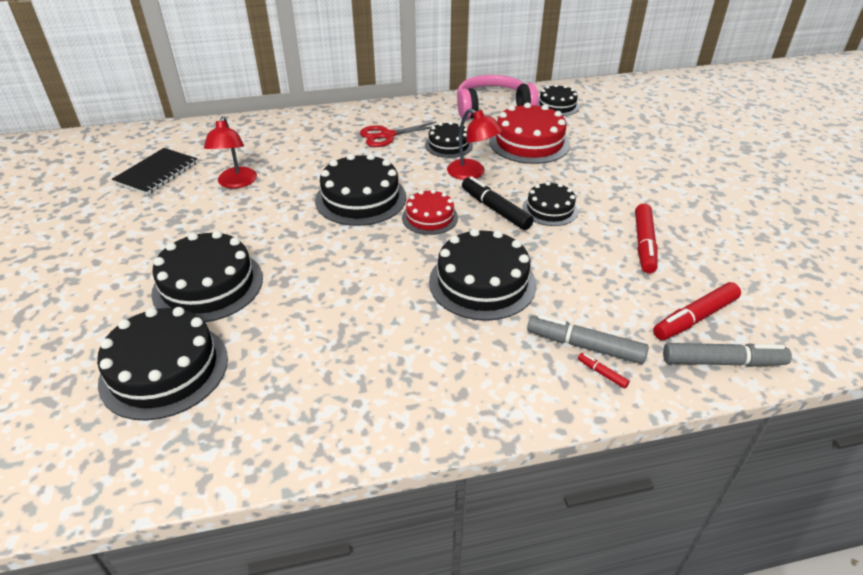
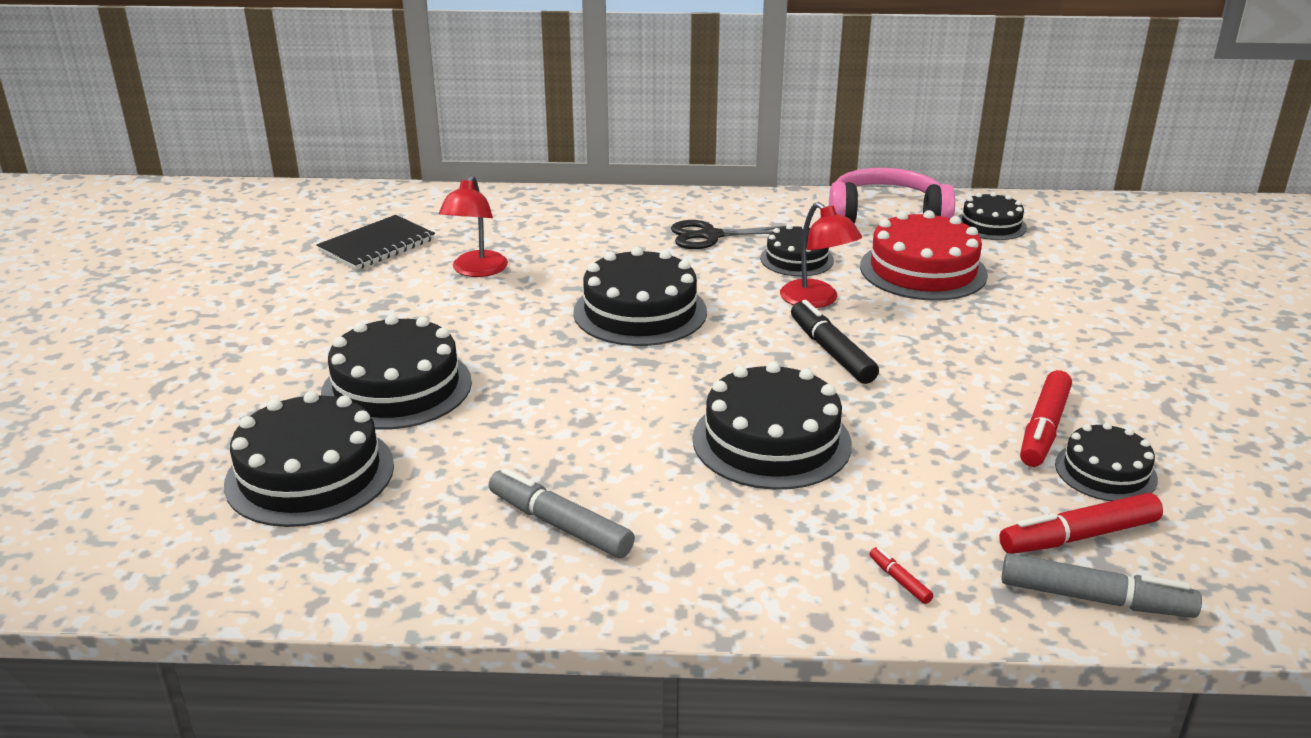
camera: 15 degrees right, 10 degrees down
red scissors [360,121,437,147] -> black scissors [671,220,787,249]
red cake [402,189,458,235] -> none
black cake [522,182,578,226] -> black cake moved to [1055,423,1158,501]
grey marker [527,314,649,364] -> grey marker moved to [489,468,635,558]

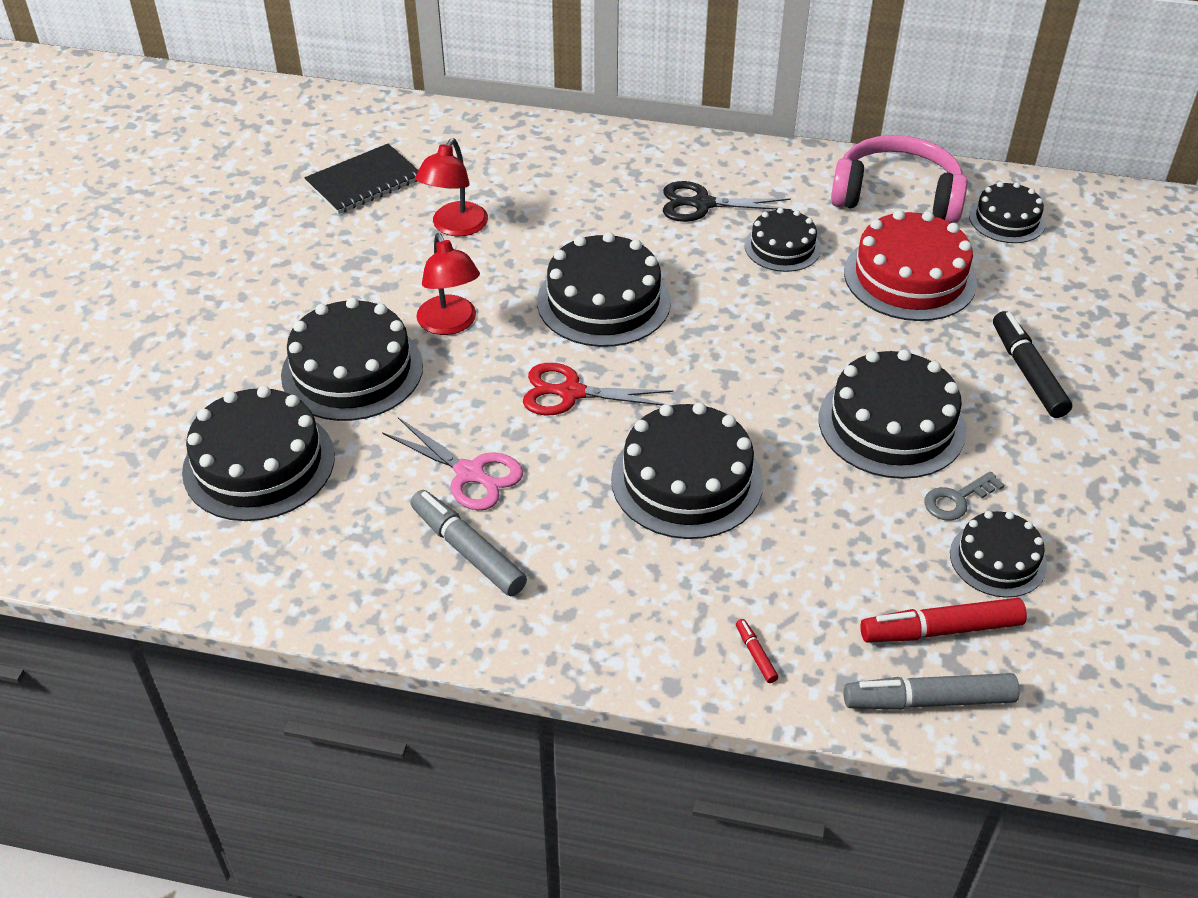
camera: 10 degrees right, 15 degrees up
red lamp [780,202,862,308] -> red lamp moved to [416,233,480,335]
black marker [791,300,879,384] -> black marker moved to [993,311,1072,418]
grey marker [1001,553,1202,618] -> grey marker turned 150 degrees clockwise [844,673,1020,710]
red marker [1020,370,1072,467] -> grey key [924,471,1004,521]
none -> pink scissors [382,418,523,510]
none -> red scissors [523,363,673,416]
none -> black cake [819,349,967,479]

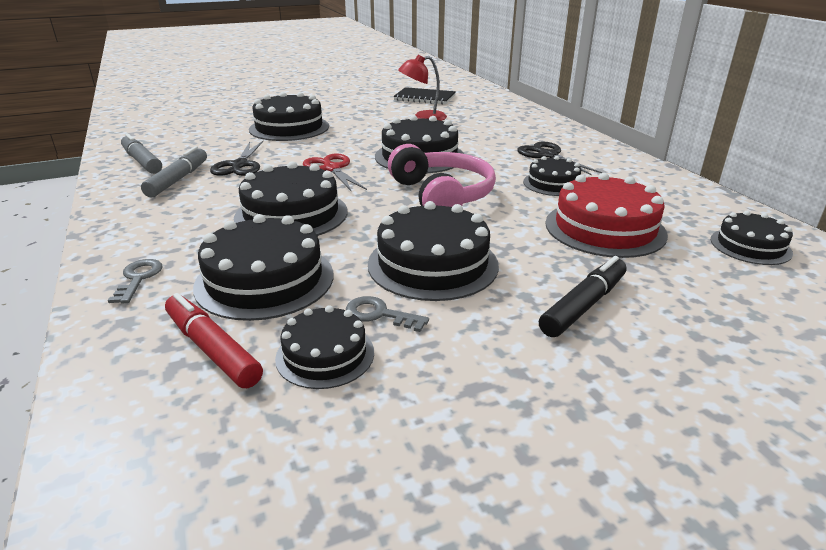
camera: 55 degrees right, 15 degrees down
black cake [182,386,335,521] -> black cake moved to [193,214,333,321]
pink scissors [382,418,523,510] -> black scissors [210,141,263,176]
red lamp [416,233,480,335] -> none
red marker [736,619,778,683] -> grey key [108,259,163,303]
pink headphones [831,135,968,223] -> pink headphones moved to [388,144,496,207]
grey marker [844,673,1020,710] -> grey marker moved to [121,133,162,174]

